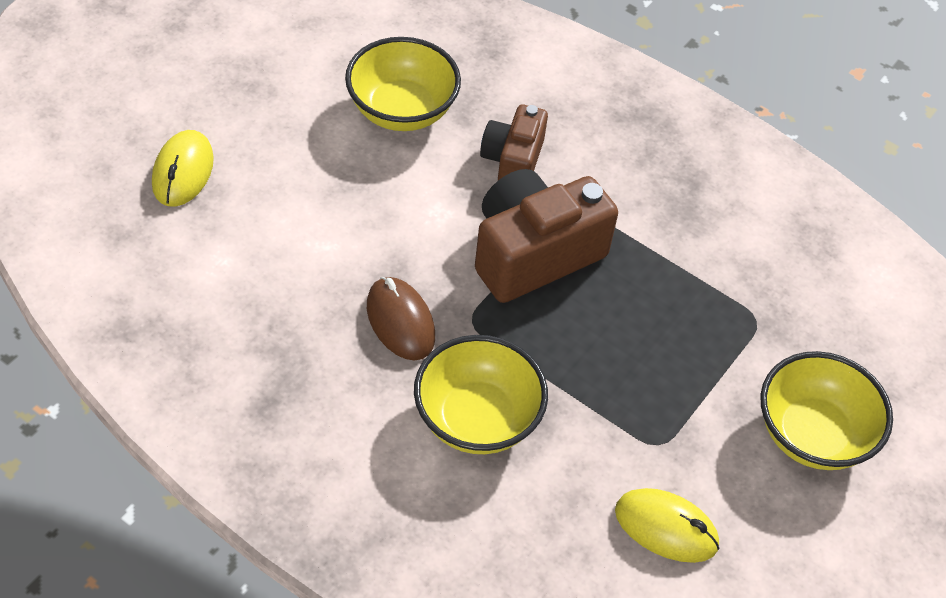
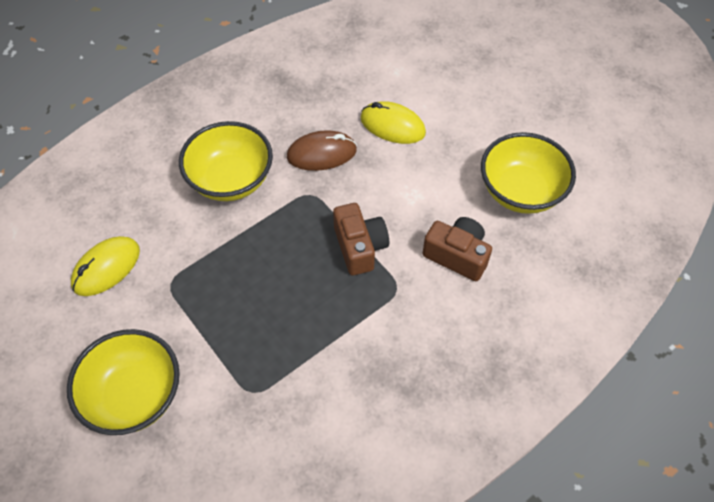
camera: 110 degrees right, 5 degrees up
yellow mouse [152,130,214,206] -> yellow mouse moved to [360,101,426,144]
brown camera [475,169,618,303] -> brown camera [333,203,389,276], size x0.60

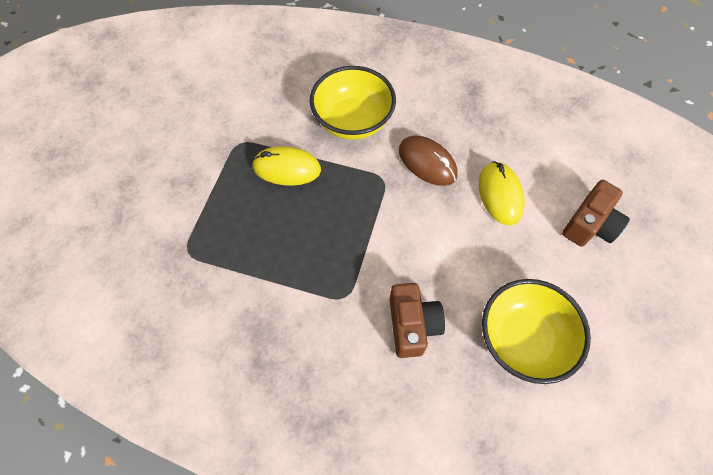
camera: 55 degrees right, 5 degrees up
yellow bowl [67,329,180,435] -> none
yellow mouse [71,236,140,296] -> yellow mouse moved to [252,146,321,186]
brown camera [333,203,389,276] -> brown camera moved to [562,180,630,247]

